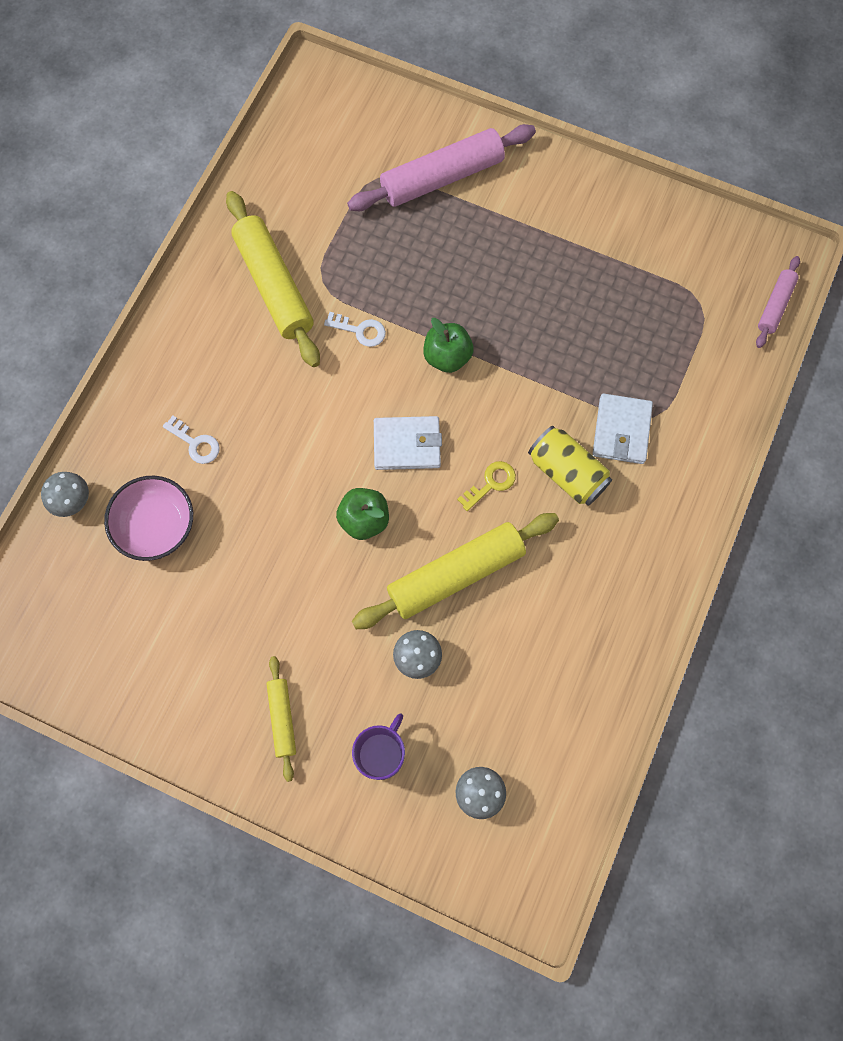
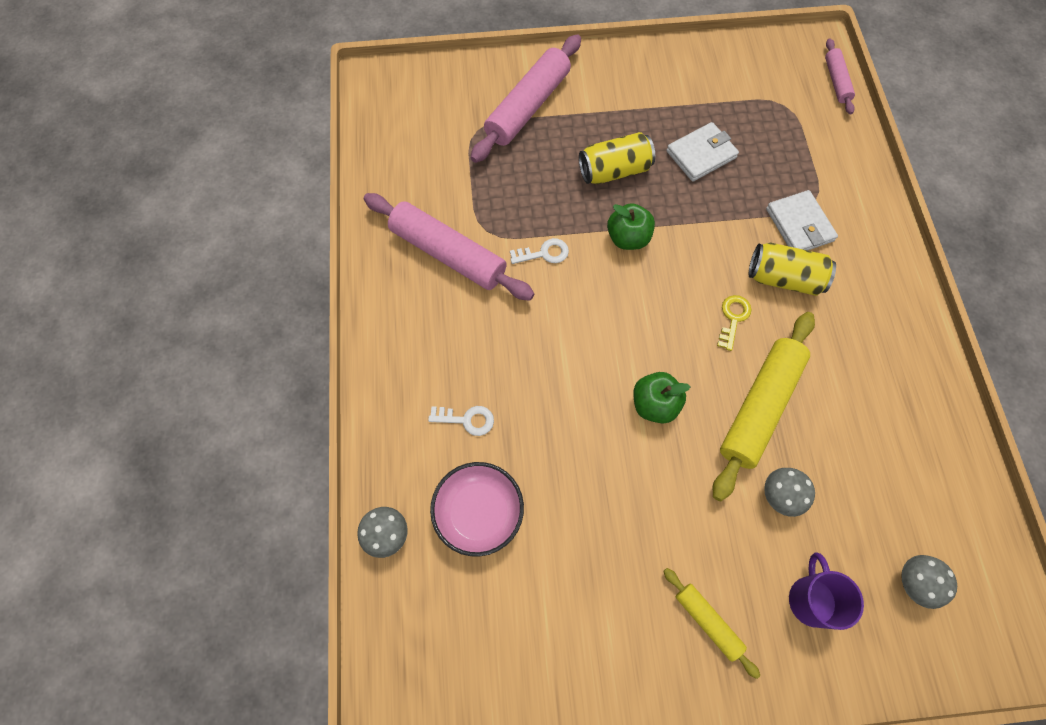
camera: 30 degrees left, 5 degrees down
yellow rolling pin [226,191,320,367] -> pink rolling pin [364,193,534,301]
white wallet [374,416,442,470] -> white wallet moved to [666,122,739,182]
none -> yellow can [579,132,655,184]

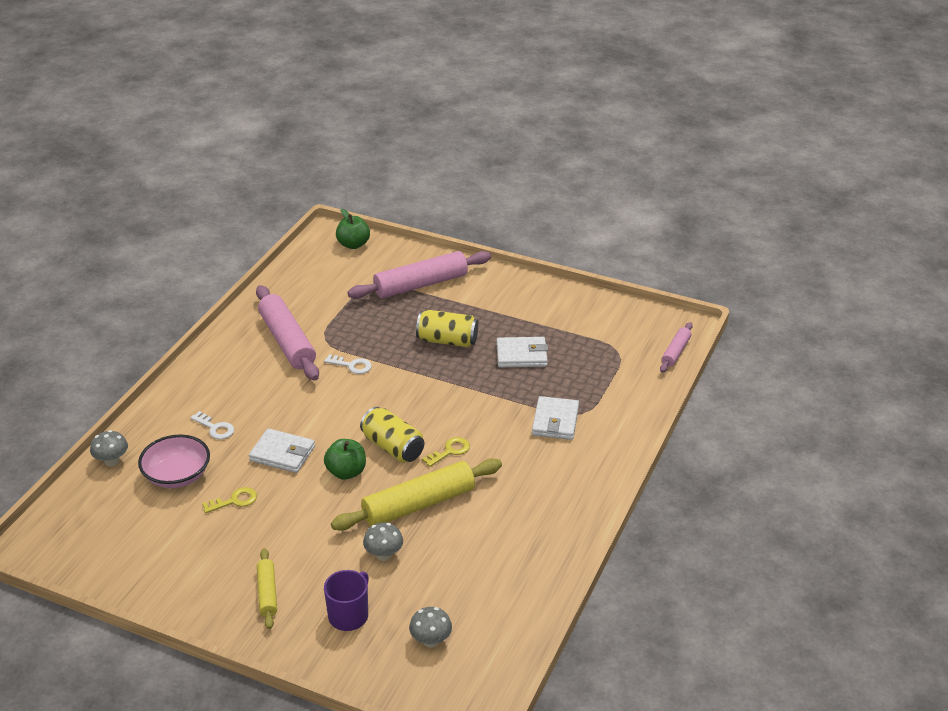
camera: 30 degrees right, 30 degrees down
green apple [607,203,655,250] -> green apple moved to [336,209,370,249]
yellow can [749,242,836,296] -> yellow can moved to [360,407,424,462]
none -> yellow key [202,487,257,513]
none -> white wallet [249,428,315,473]

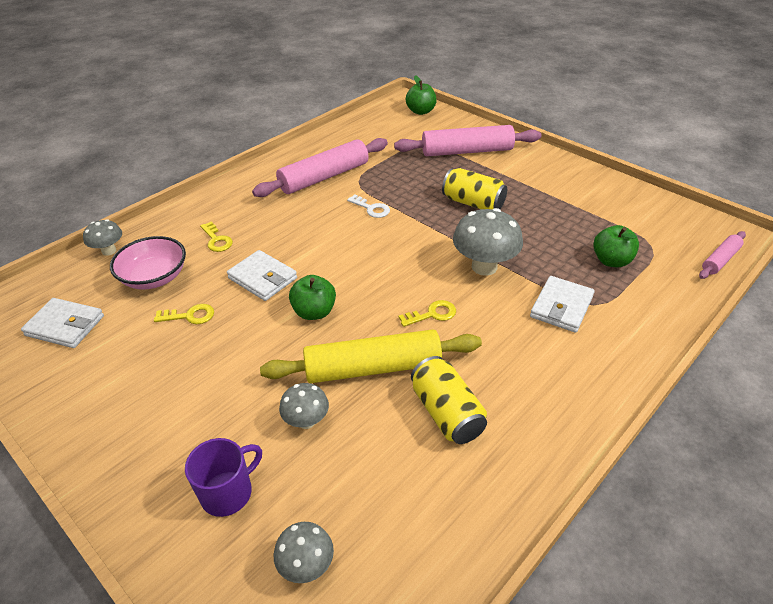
camera: 20 degrees right, 5 degrees up
white key [191,411,234,439] -> yellow key [200,221,233,252]
pink rolling pin [256,285,319,381] -> pink rolling pin turned 60 degrees clockwise [252,138,388,197]
yellow rolling pin [257,548,277,629] -> none
yellow can [360,407,424,462] -> yellow can moved to [411,356,487,444]
white wallet [497,337,548,368] -> white wallet moved to [21,298,104,348]
none -> grey mushroom [453,208,523,276]
none -> green apple [593,225,639,267]

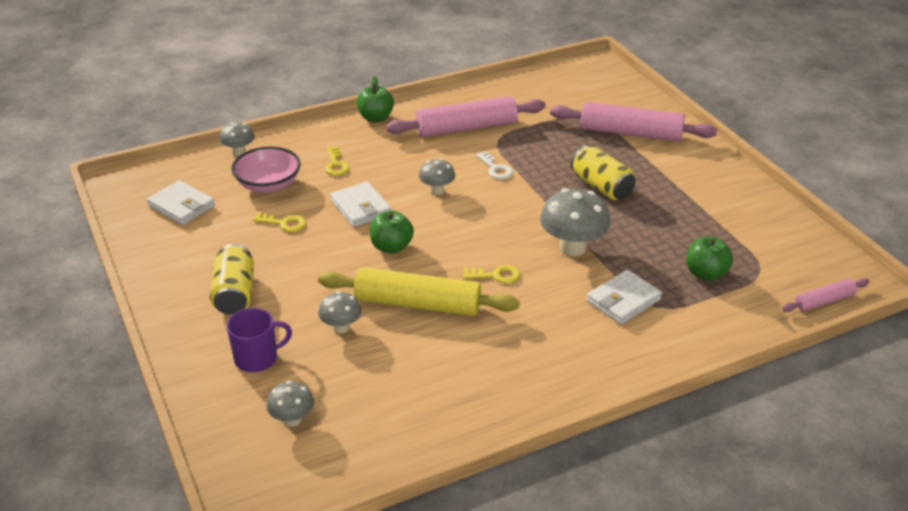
camera: 20 degrees right, 5 degrees down
green apple [406,75,437,115] -> green apple moved to [356,76,394,122]
yellow can [411,356,487,444] -> yellow can moved to [210,244,254,315]
none -> grey mushroom [419,159,455,195]

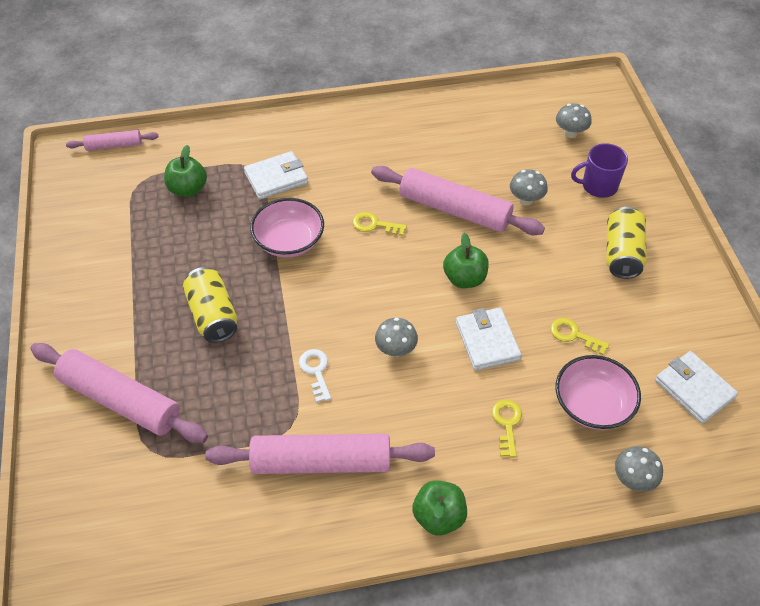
camera: 165 degrees left, 15 degrees up
yellow rolling pin [318,267,520,316] -> pink rolling pin [371,166,545,235]
grey mushroom [540,188,610,256] -> pink bowl [250,198,324,257]

